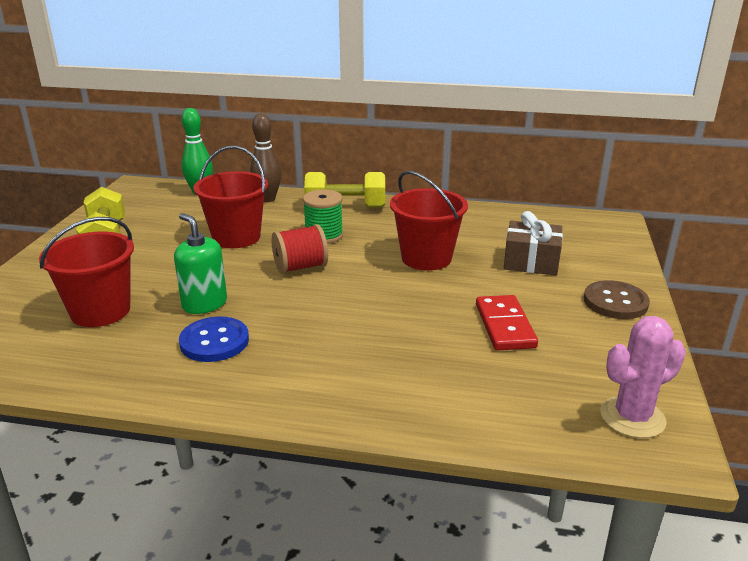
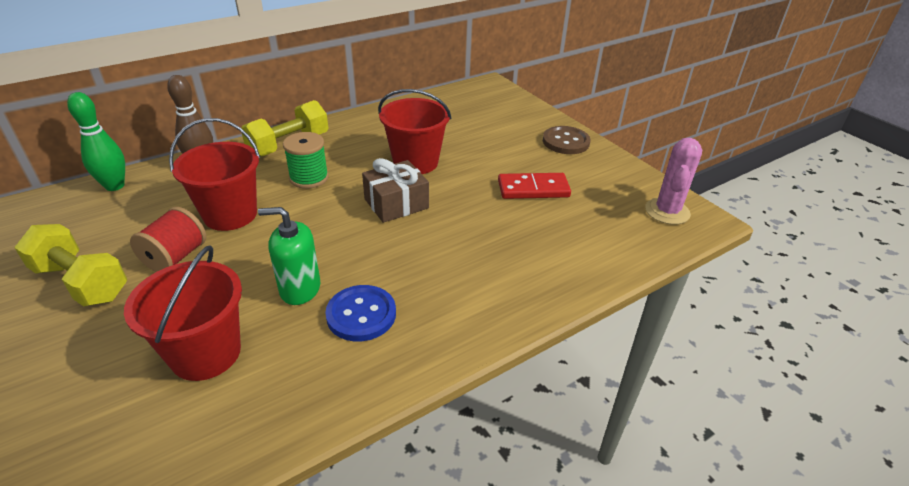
camera: 45 degrees left, 10 degrees up
red spool [272,224,328,274] -> red spool moved to [130,207,206,272]
red domino [476,295,538,350] -> red domino turned 45 degrees counterclockwise [498,173,571,199]
brown gift [504,211,563,275] -> brown gift moved to [362,158,429,223]

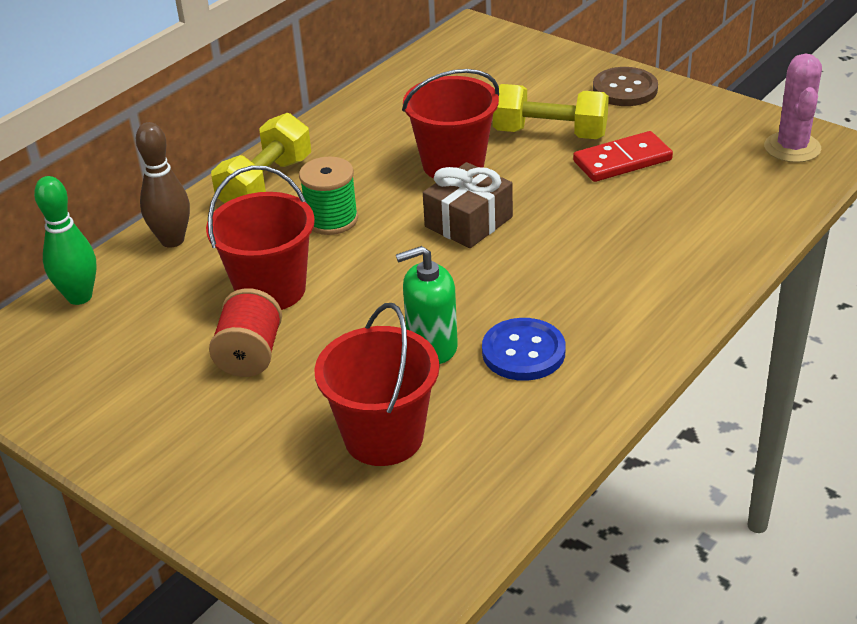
camera: 15 degrees left, 0 degrees up
yellow dumbbell [14,224,127,307] -> yellow dumbbell moved to [493,84,609,139]

